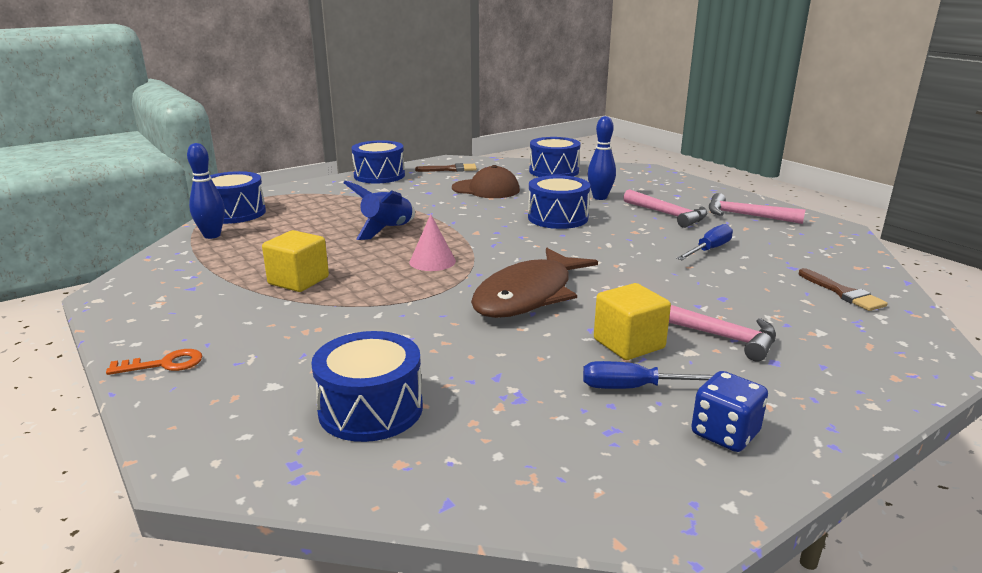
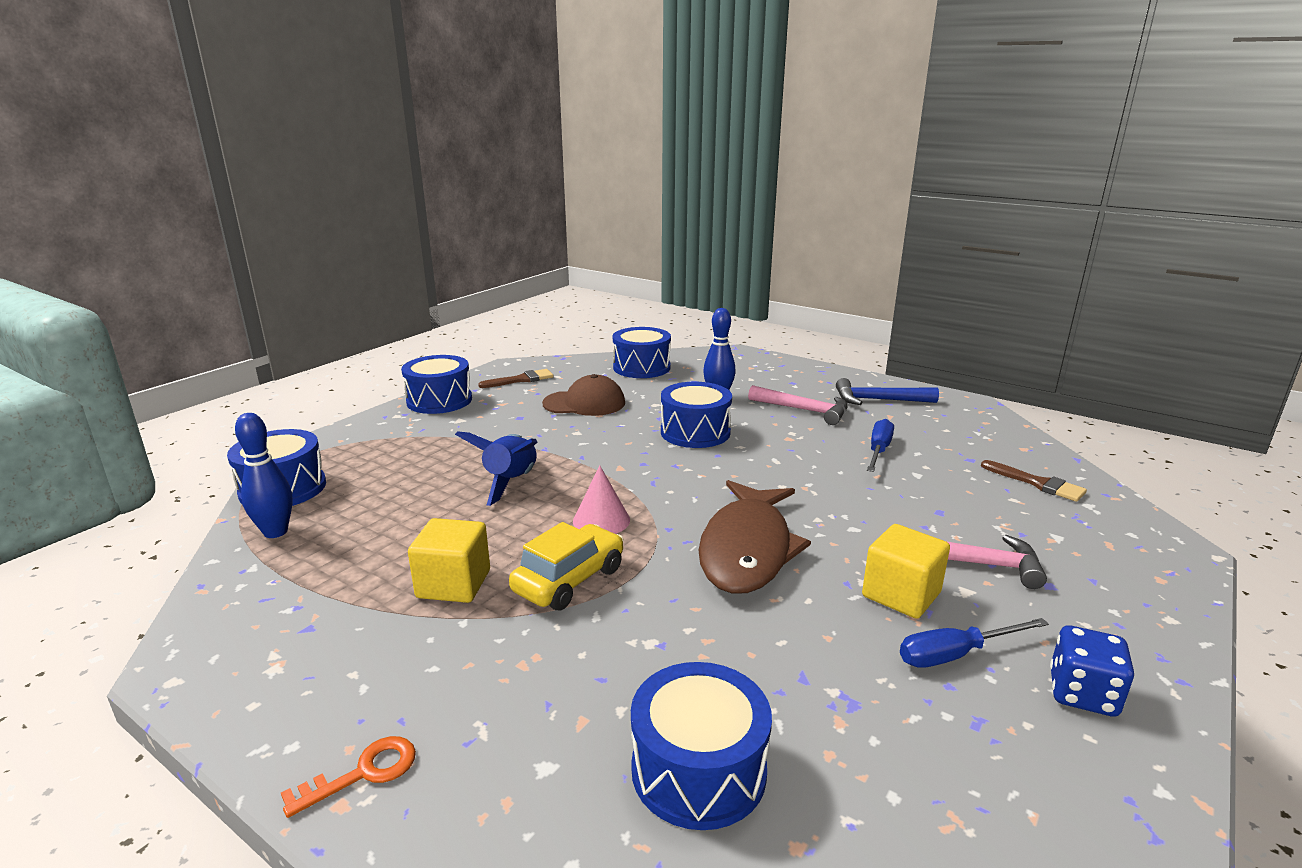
camera: 20 degrees left, 0 degrees up
pink hammer [709,193,806,224] -> blue hammer [836,378,939,405]
none -> yellow car [509,522,624,610]

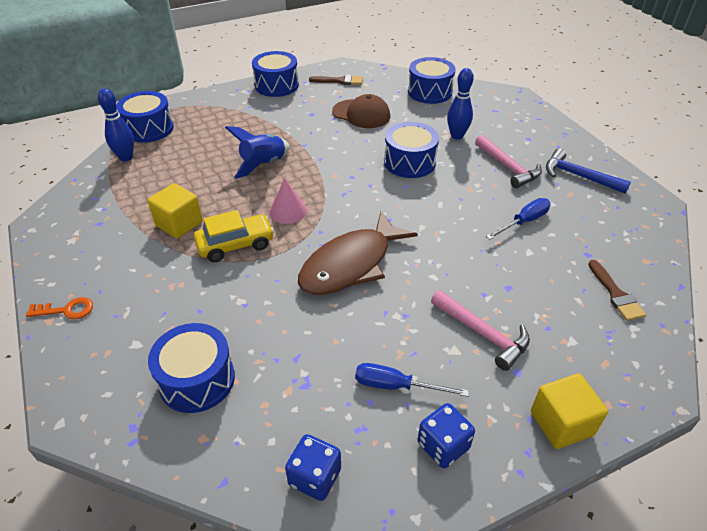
camera: 30 degrees right, 20 degrees up
yellow cube [862,524,950,619] -> yellow cube moved to [531,374,608,449]
none -> blue dice [285,434,341,501]

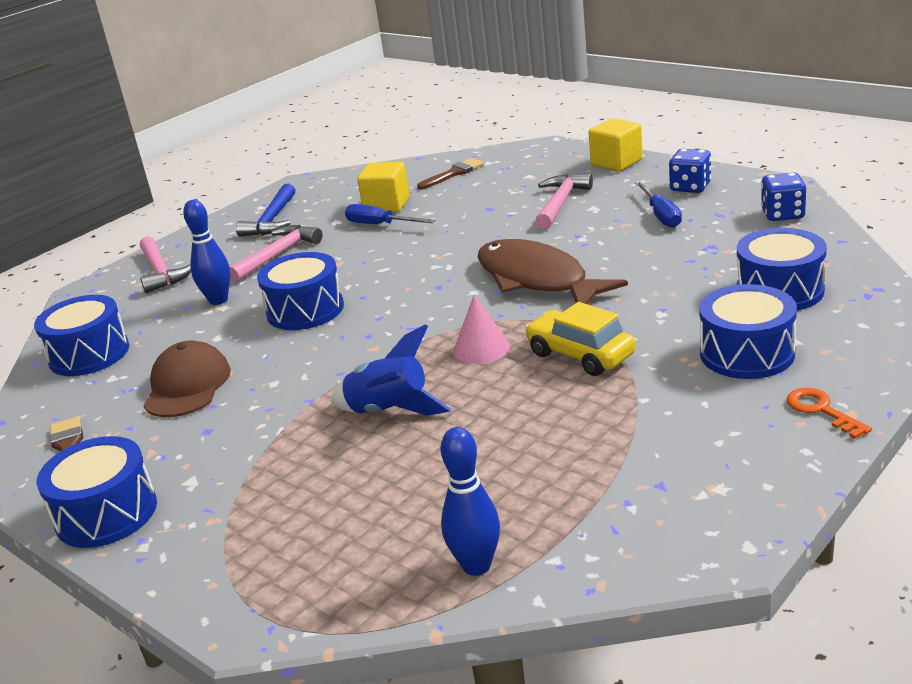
camera: 110 degrees left, 15 degrees down
blue drum [116,91,174,143] -> blue drum moved to [699,284,797,379]
yellow cube [148,183,203,239] -> yellow cube moved to [357,162,410,212]
brown fish [298,212,418,295] -> brown fish turned 150 degrees counterclockwise [478,239,628,304]
none -> pink hammer [140,236,191,293]

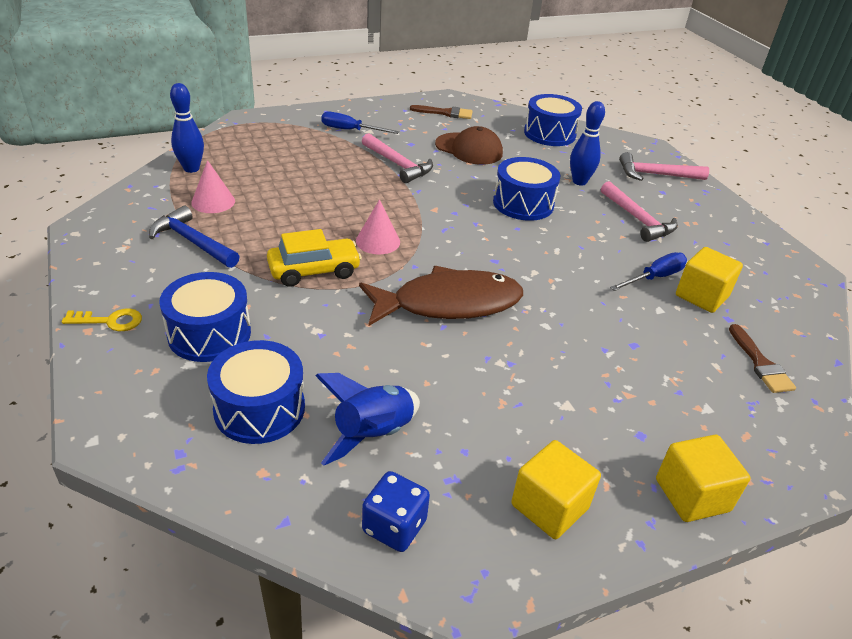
camera: 110 degrees right, 10 degrees up
blue drum [36,436,157,548] -> none
blue hammer [236,184,295,237] -> blue hammer moved to [149,206,240,268]
blue rocket [331,324,451,416] -> blue rocket moved to [315,373,420,466]
pink hammer [535,174,593,229] -> pink hammer moved to [362,133,433,183]
blue screwdriver [635,181,682,228] -> blue screwdriver moved to [321,111,399,134]
blue dice [669,149,711,193] -> yellow cube [511,440,601,539]
orange key [787,388,872,439] -> yellow key [62,309,142,331]
none -> pink cone [191,160,235,213]

